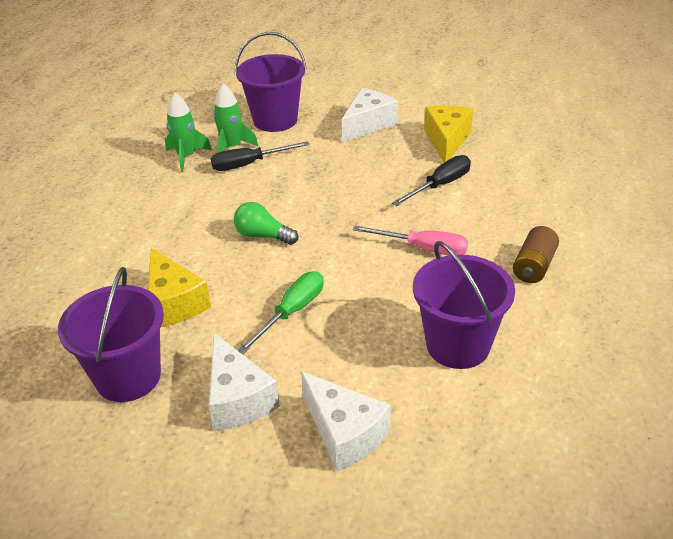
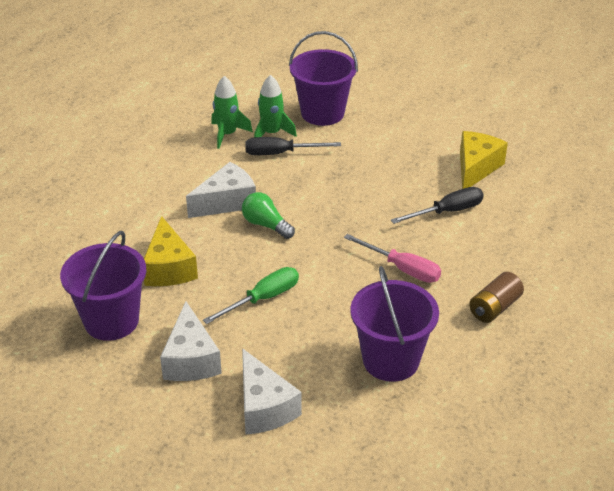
camera: 15 degrees right, 0 degrees up
white cheese [342,88,398,143] -> white cheese moved to [186,162,256,218]

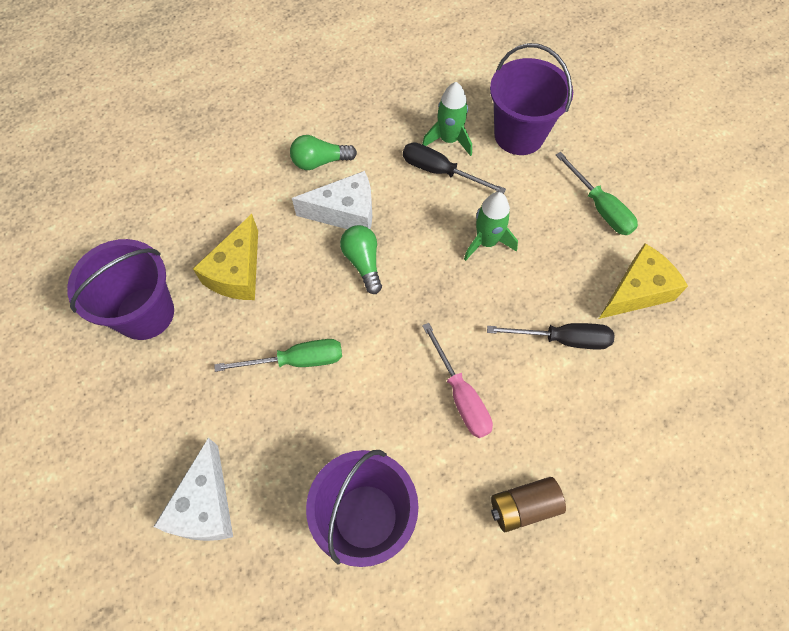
camera: 30 degrees right, 25 degrees up
white cheese [160,301,222,381] -> none
green rocket [211,76,253,149] -> green rocket moved to [464,192,518,261]
none -> green light bulb [290,135,357,170]
none -> green screwdriver [556,152,638,235]

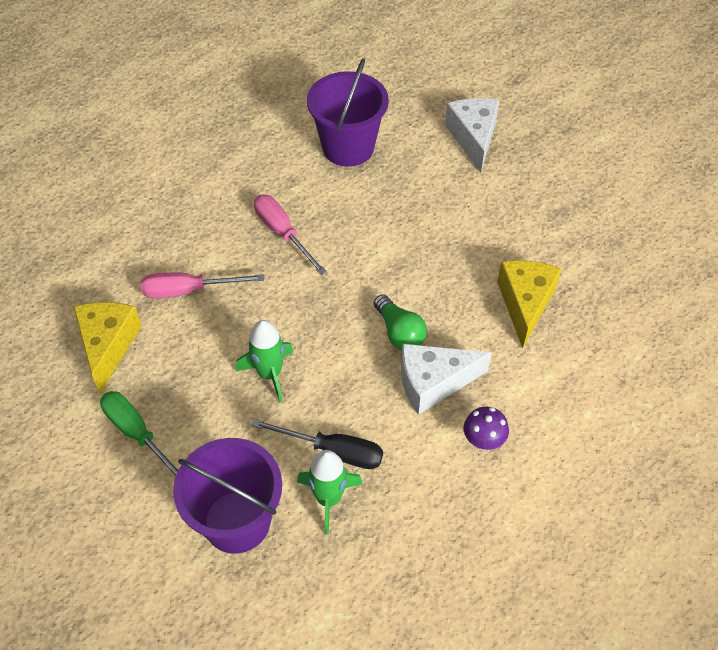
camera: 170 degrees right, 10 degrees down
purple bucket [67,239,174,340] -> none
green screwdriver [214,339,342,372] -> none
green light bulb [290,135,357,170] -> purple mushroom [464,406,509,450]
black screwdriver [487,323,615,350] -> pink screwdriver [141,272,264,298]
brown battery [491,477,566,532] -> none
yellow cheese [599,243,688,319] -> yellow cheese turned 135 degrees clockwise [74,302,142,394]

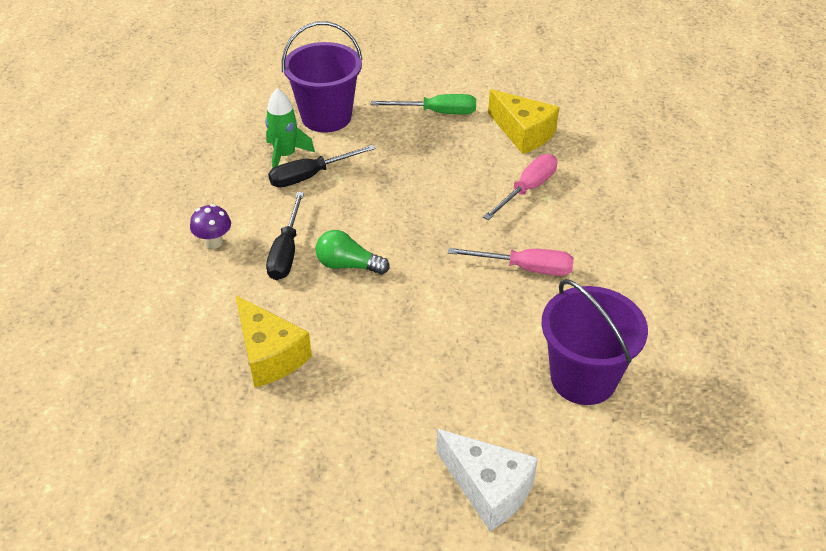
camera: 135 degrees right, 10 degrees down
green rocket [236,320,293,402] -> none
white cheese [401,344,492,415] -> black screwdriver [266,192,304,280]

